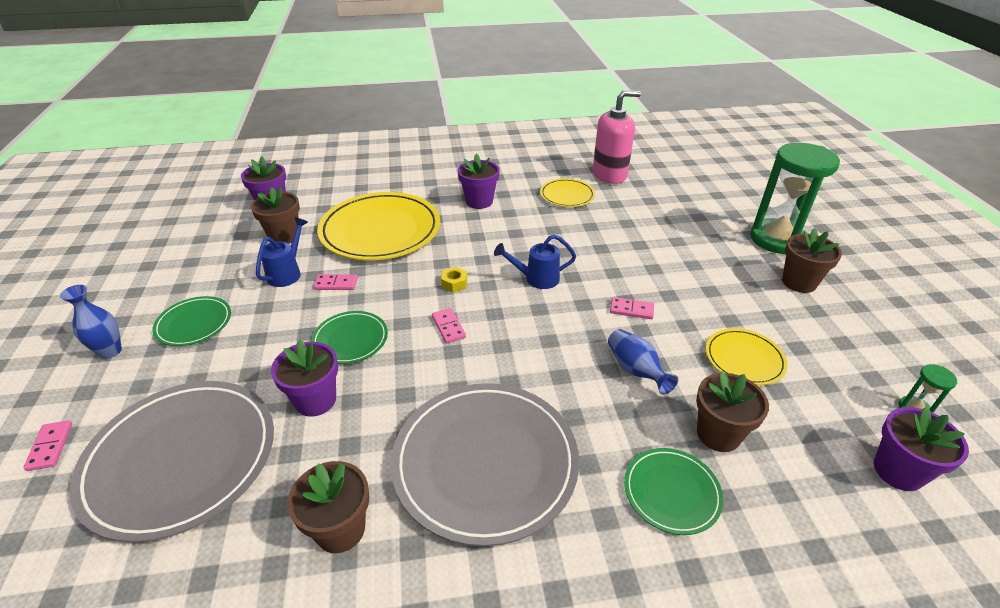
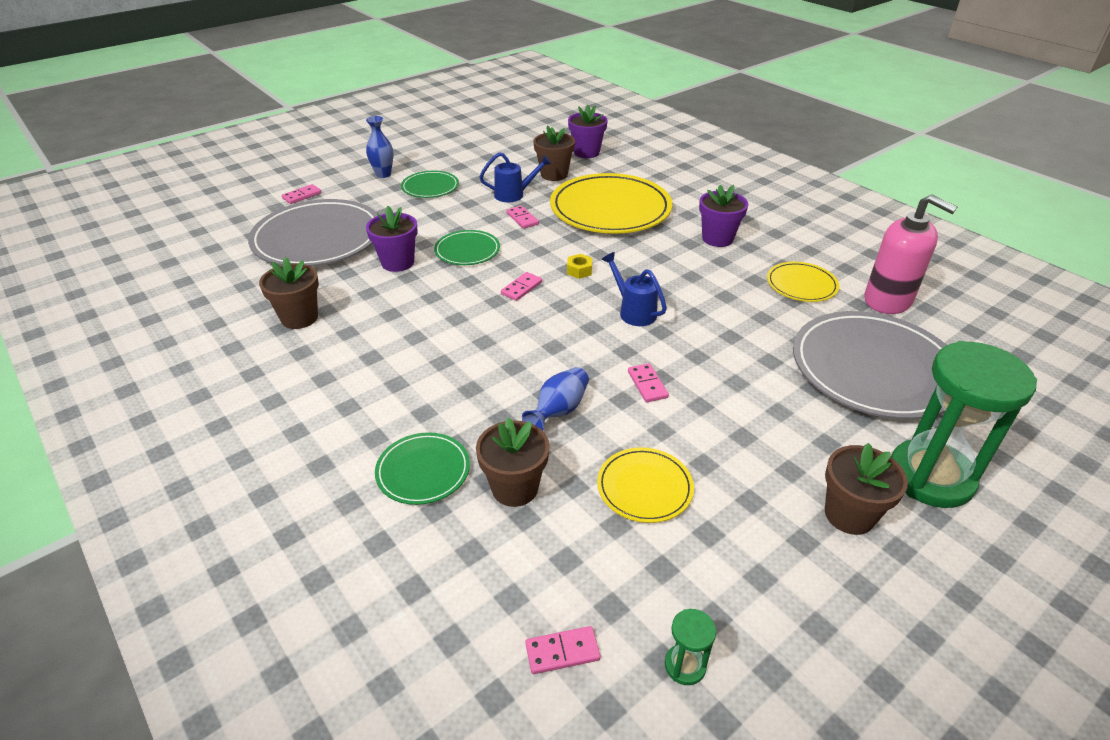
camera: 60 degrees right, 0 degrees up
grey plate [391,383,579,547] -> grey plate moved to [793,311,947,419]
purple flower pot [874,406,969,491] -> pink domino [525,626,600,674]

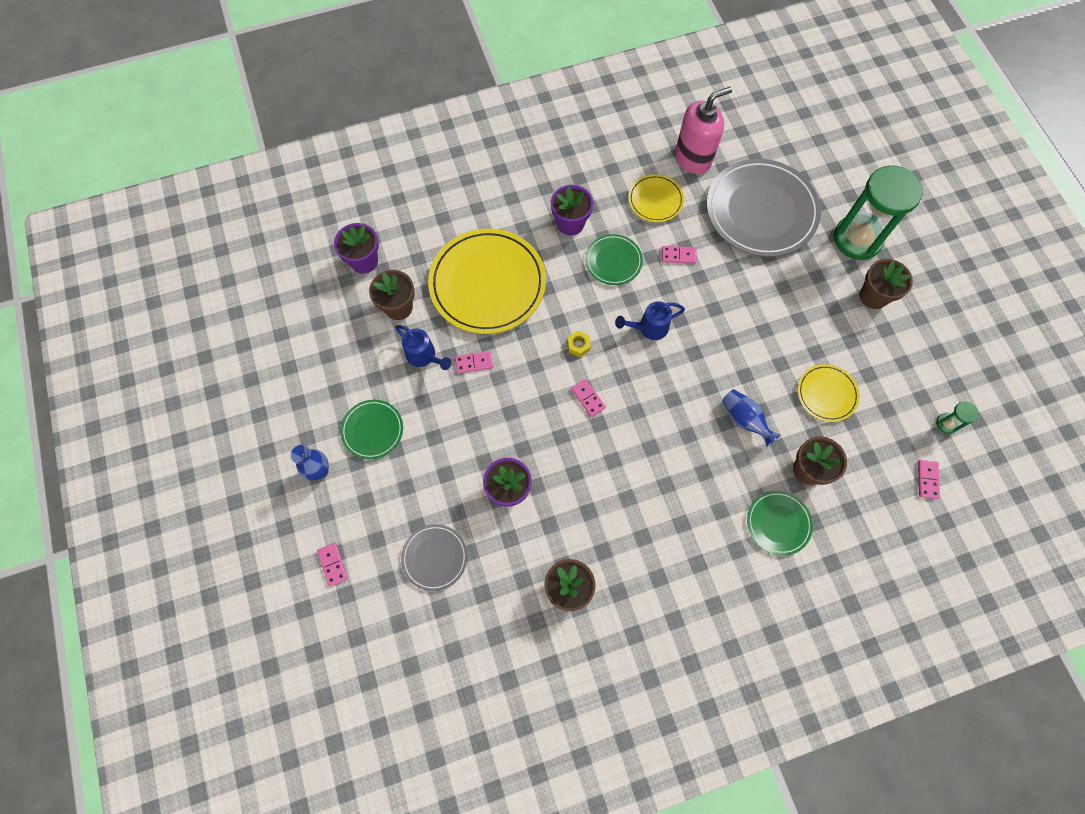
camera: 70 degrees left, 30 degrees up
grey plate [248,199,378,267] -> grey plate [401,524,467,591], size x0.50
green plate [434,230,500,265] -> green plate moved to [585,234,643,285]
blue watering can [480,152,552,202] -> blue watering can turned 120 degrees clockwise [395,325,451,370]
pink domino [628,363,669,403] -> pink domino moved to [662,246,697,264]

